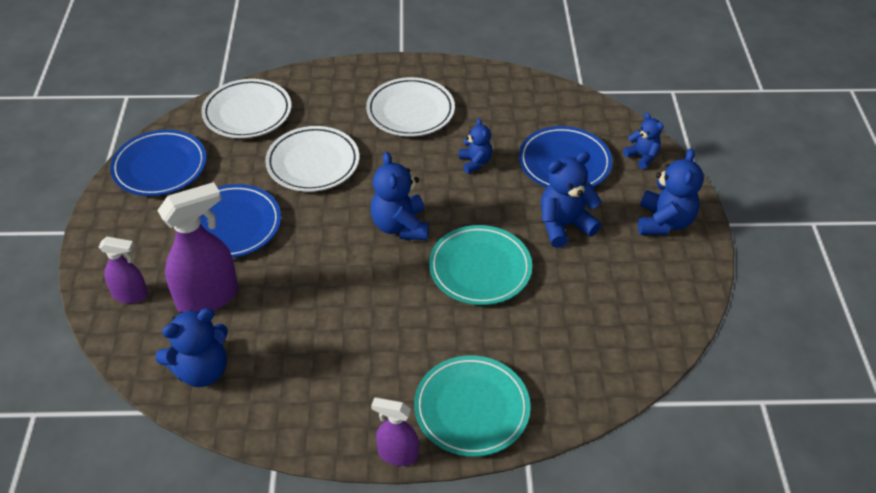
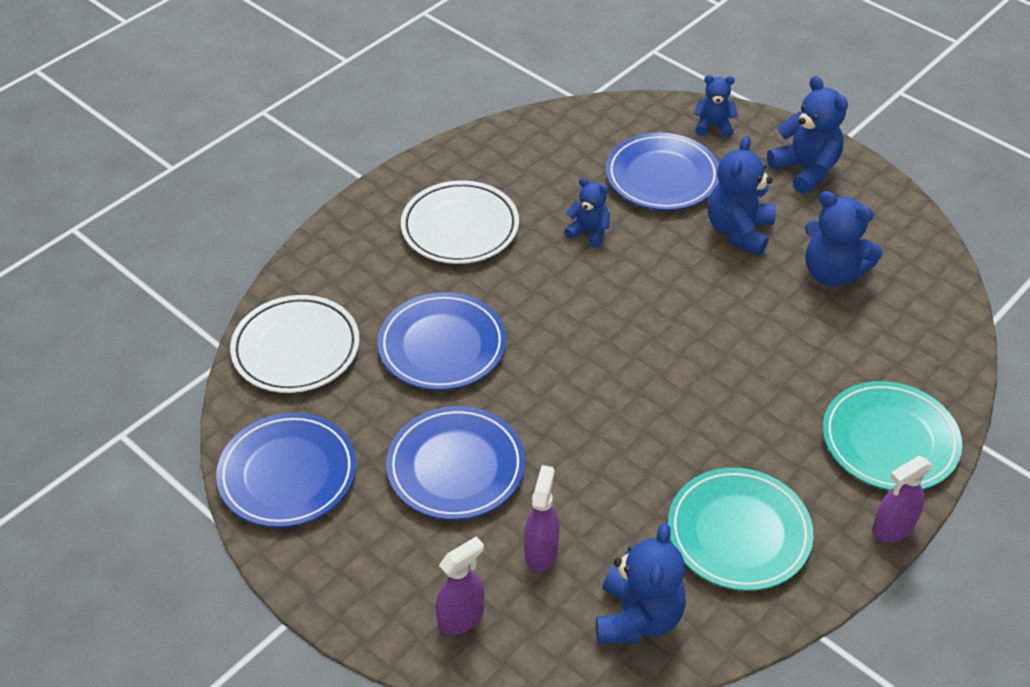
camera: 45 degrees left, 0 degrees up
purple spray bottle [157,182,238,312] -> purple spray bottle [524,465,560,572], size x0.57
white plate [265,126,359,192] -> blue plate [378,292,506,390]
blue teddy bear [371,152,429,240] -> blue teddy bear moved to [805,191,883,286]
turquoise plate [429,225,532,305] -> turquoise plate moved to [668,468,813,591]

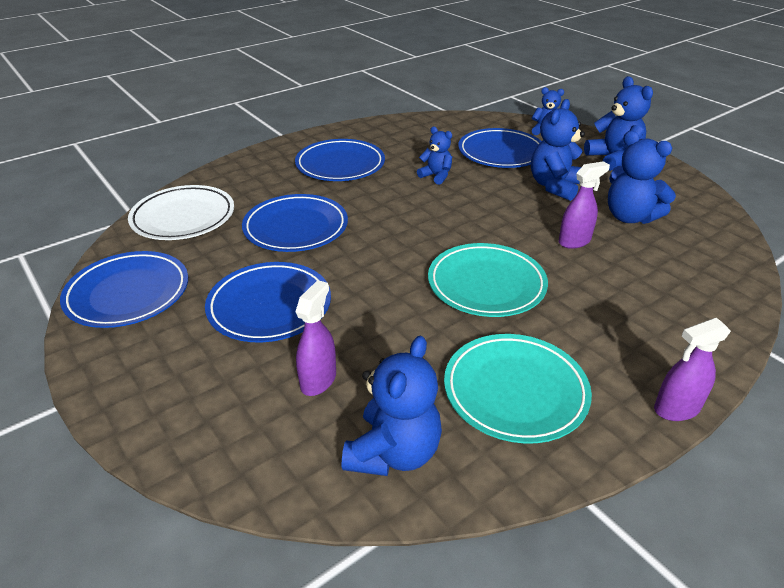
camera: 10 degrees right, 10 degrees down
white plate [401,180,519,264] -> blue plate [295,139,385,181]
purple spray bottle [435,536,484,635] -> purple spray bottle moved to [558,161,610,249]
turquoise plate [823,381,962,491] -> turquoise plate moved to [428,243,548,317]

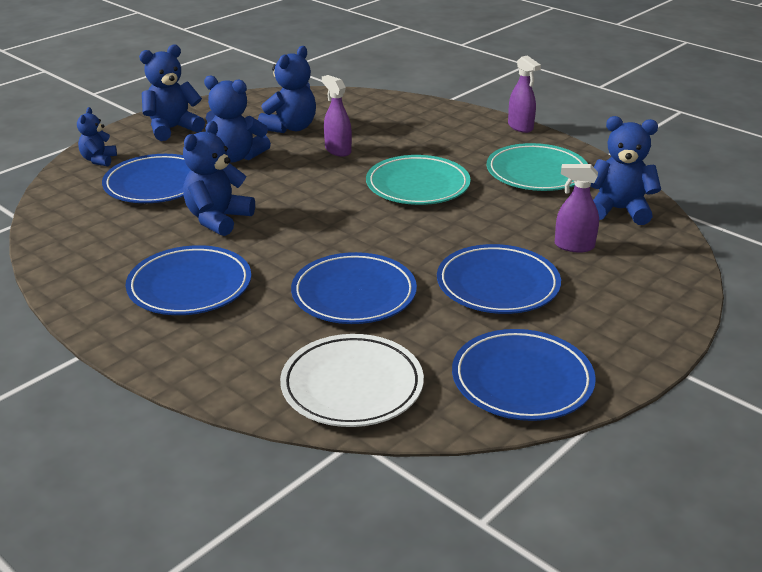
camera: 100 degrees left, 5 degrees down
blue teddy bear [417,127,452,185] -> blue teddy bear [183,121,255,236], size x1.67

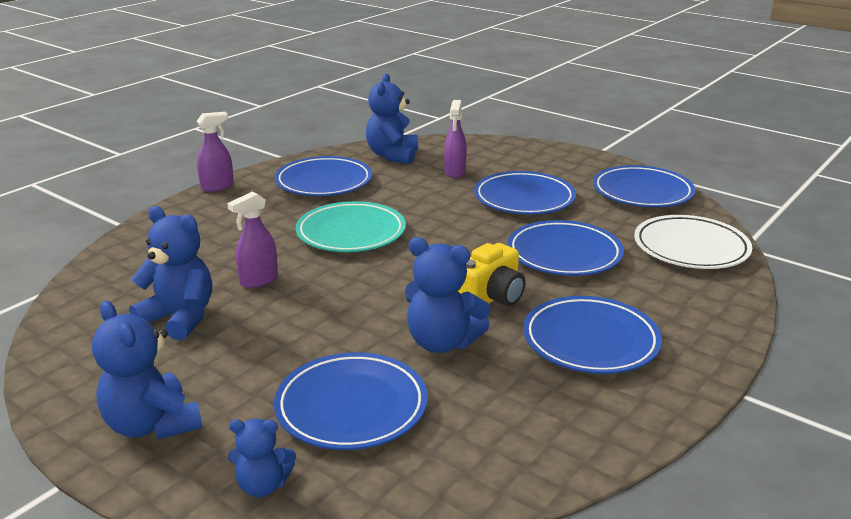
camera: 95 degrees left, 5 degrees down
blue teddy bear [204,75,271,163] -> none
turquoise plate [486,143,588,191] -> blue plate [275,156,372,196]
none -> yellow camera [458,243,525,306]

